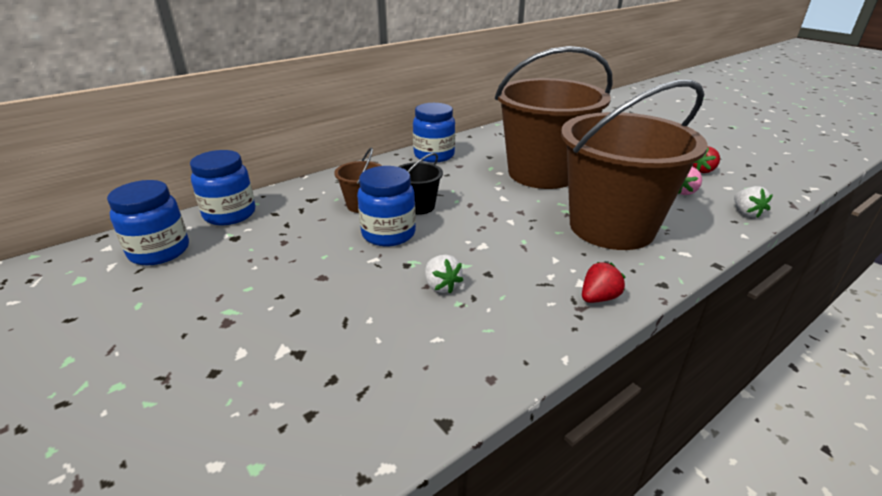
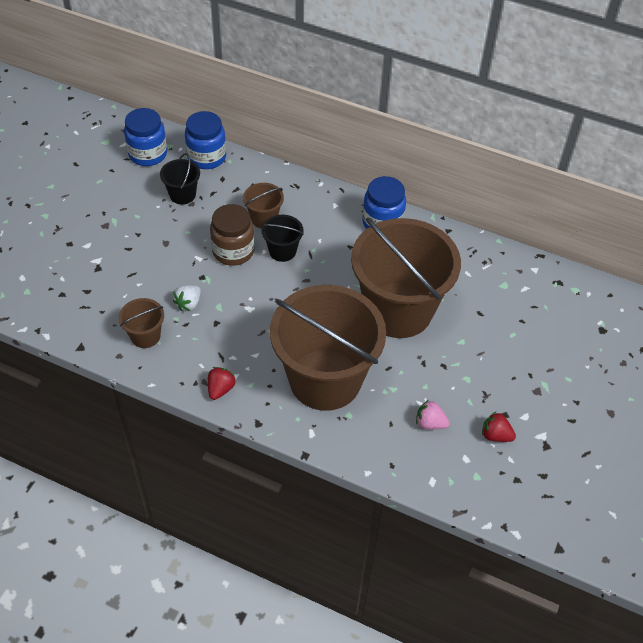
camera: 60 degrees right, 20 degrees up
blue jar [357,166,416,246] -> brown jar [210,204,254,266]
red strawberry [582,262,626,303] -> red strawberry turned 90 degrees counterclockwise [208,367,236,400]
white strawberry [734,186,773,218] -> none
none -> brown bucket [119,298,164,348]
none -> black bucket [160,153,200,204]

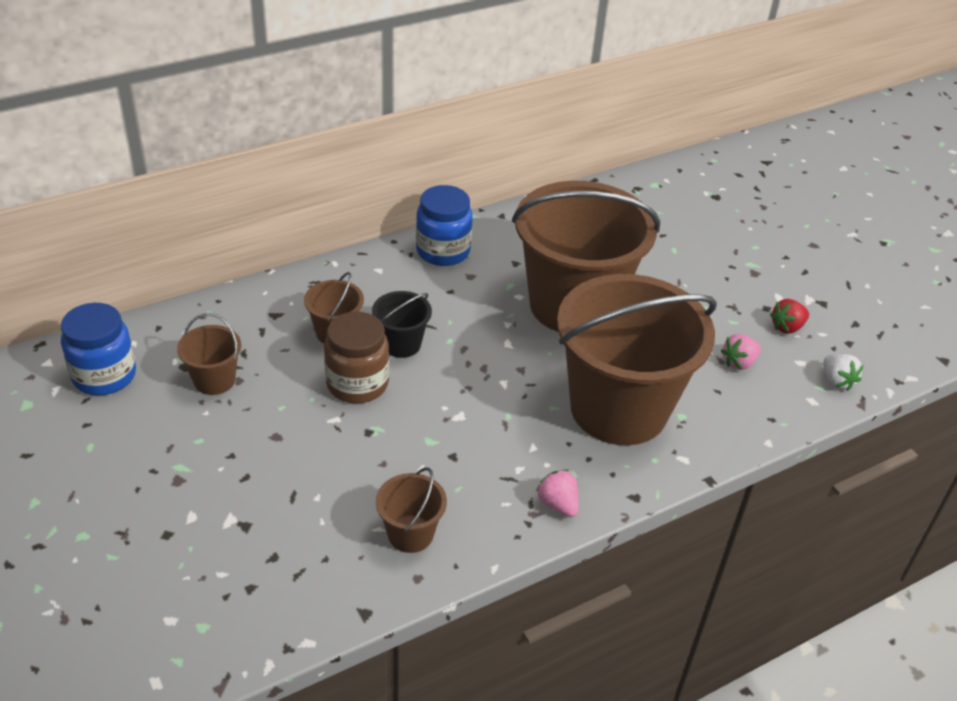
camera: 55 degrees left, 10 degrees down
black bucket [160,153,200,204] -> brown bucket [177,313,241,395]
white strawberry [173,285,201,311] -> white strawberry moved to [824,354,864,391]
blue jar [185,111,226,169] -> none
red strawberry [208,367,236,400] -> pink strawberry [536,469,579,517]

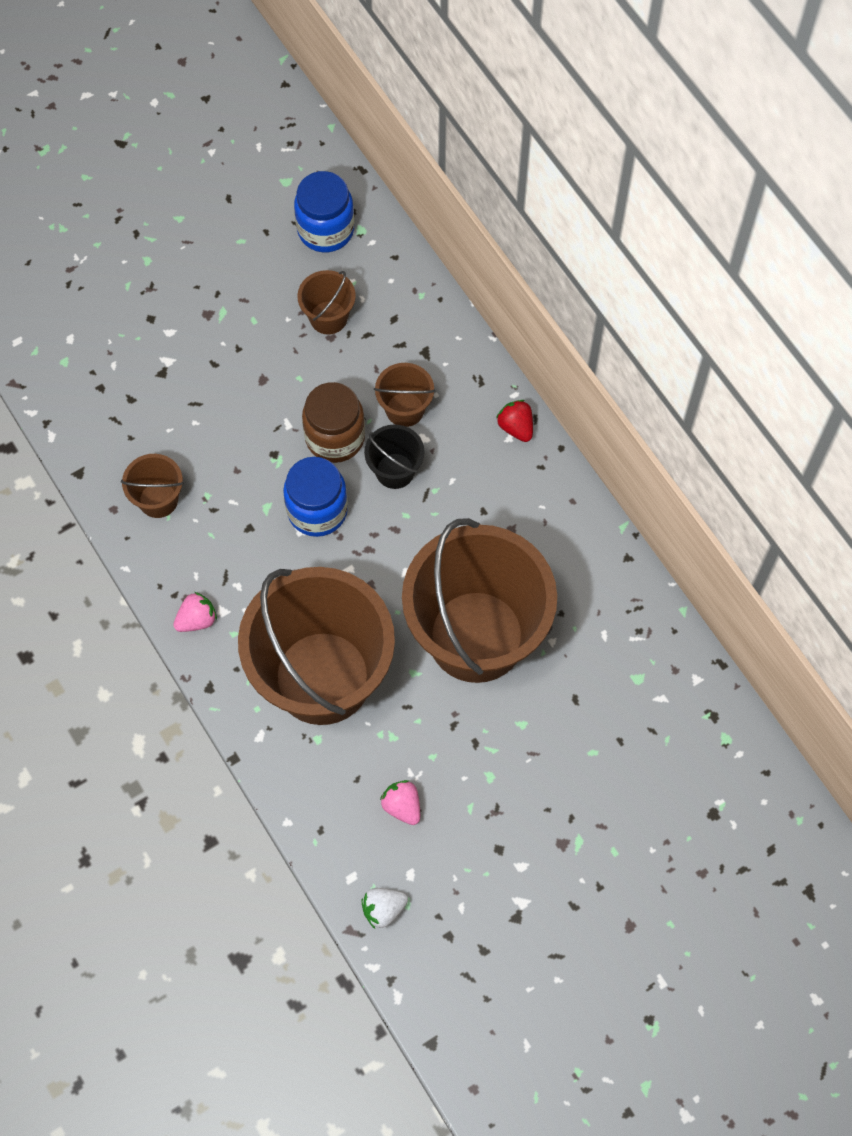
camera: 90 degrees right, 25 degrees up
blue jar [416,185,473,266] -> blue jar moved to [283,457,348,537]
red strawberry [770,299,809,334] -> red strawberry moved to [496,400,533,442]

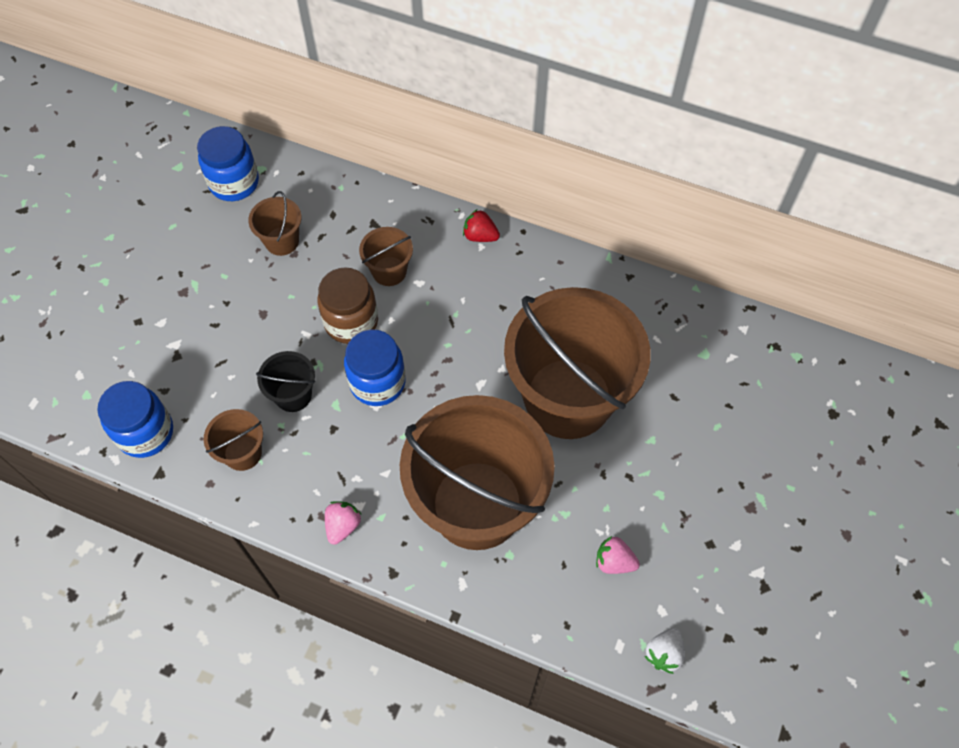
camera: 35 degrees left, 5 degrees down
black bucket [364,424,425,489] -> black bucket moved to [256,351,315,412]
none -> blue jar [97,381,173,458]

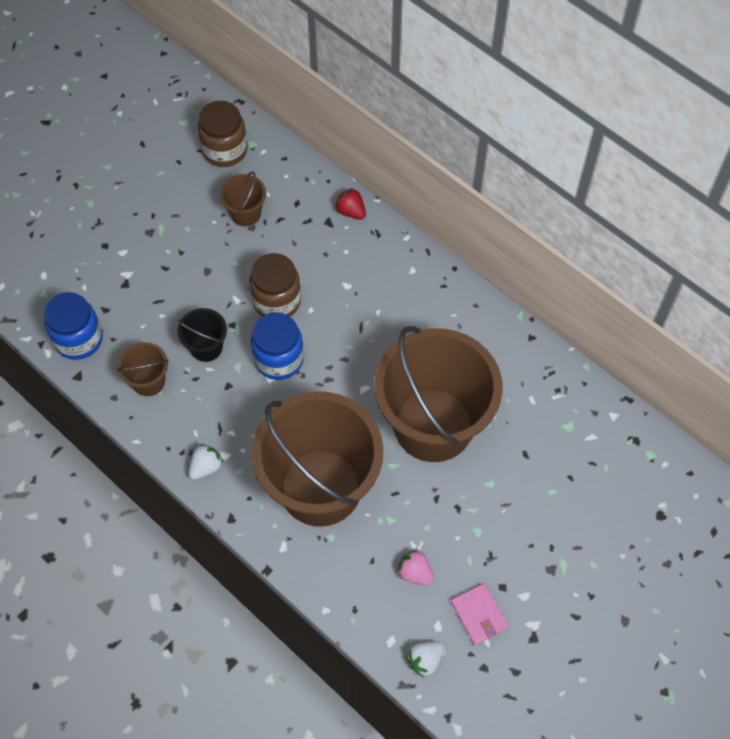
camera: 20 degrees right, 0 degrees up
blue jar [197,126,259,201] -> brown jar [198,101,247,167]
pink strawberry [325,501,362,545] -> white strawberry [189,444,223,480]
brown bucket [359,227,413,286] -> none
red strawberry [463,209,500,242] -> red strawberry moved to [335,188,366,220]
none -> pink wallet [451,583,509,645]

